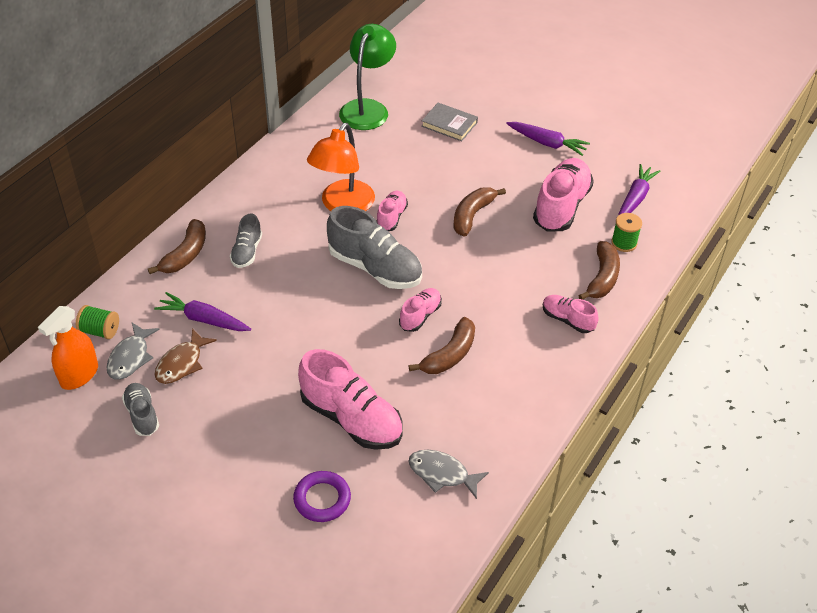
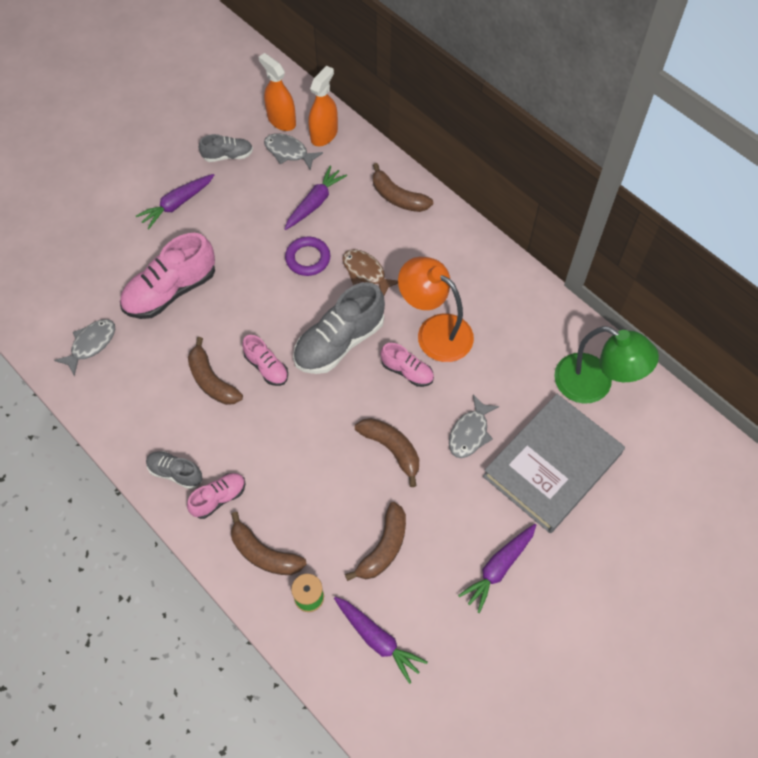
camera: 105 degrees right, 15 degrees up
green spool [76,305,119,339] -> orange spray bottle [308,66,338,146]
brown fish [155,328,217,384] -> brown fish moved to [342,249,398,295]
grey shoe [230,214,262,268] -> grey shoe moved to [146,451,203,489]
purple ring [293,471,351,522] -> purple ring moved to [285,237,330,276]
grey book [421,103,478,141] -> grey book [483,394,625,533], size x2.06
pink shoe [533,158,594,232] -> brown banana [345,502,406,581]
none -> purple carrot [136,174,214,229]
none -> grey fish [449,395,499,458]

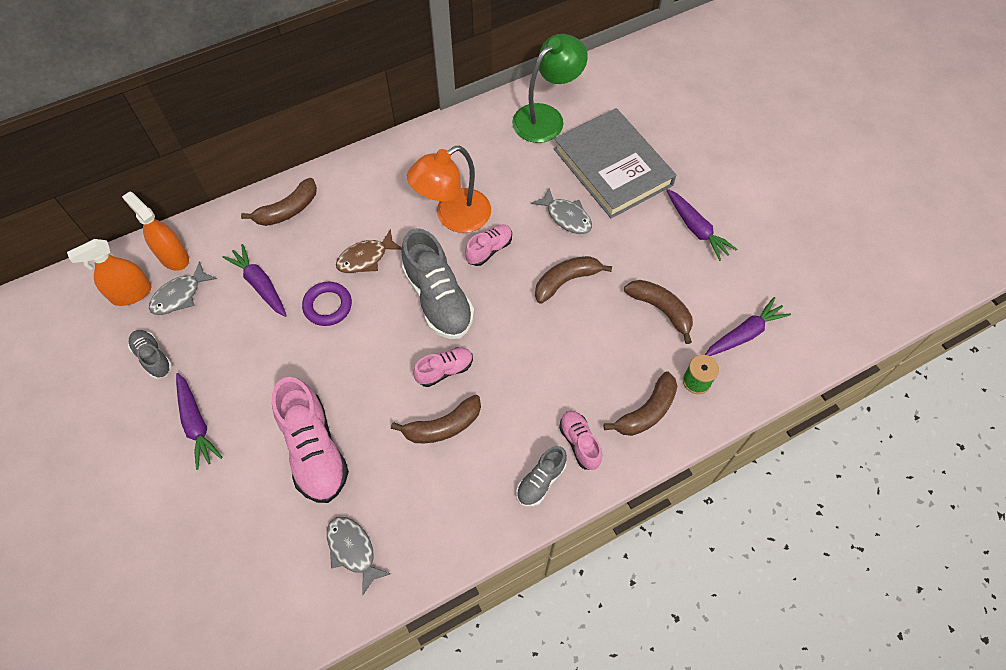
camera: 75 degrees left, 0 degrees up
grey shoe [199,134,253,162] -> grey shoe turned 45 degrees counterclockwise [128,330,172,379]

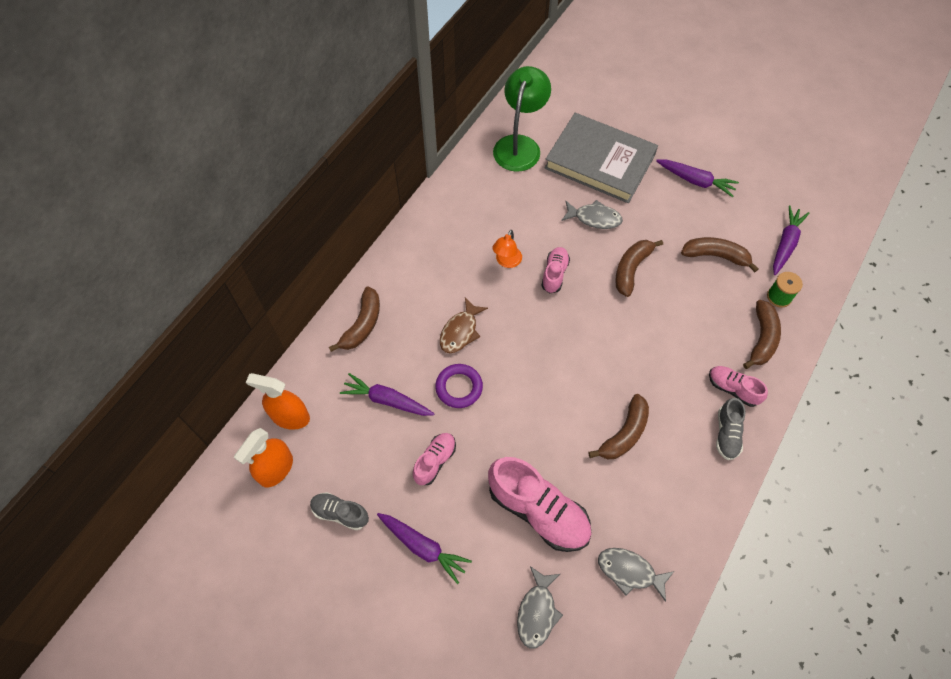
camera: 30 degrees left, 0 degrees up
grey fish [149,261,217,315] -> grey fish moved to [517,566,563,649]
grey shoe [401,228,474,339] -> none
orange lamp [407,146,491,233] -> orange lamp [492,230,522,268], size x0.51
pink shoe [413,347,473,387] -> pink shoe moved to [413,433,456,485]

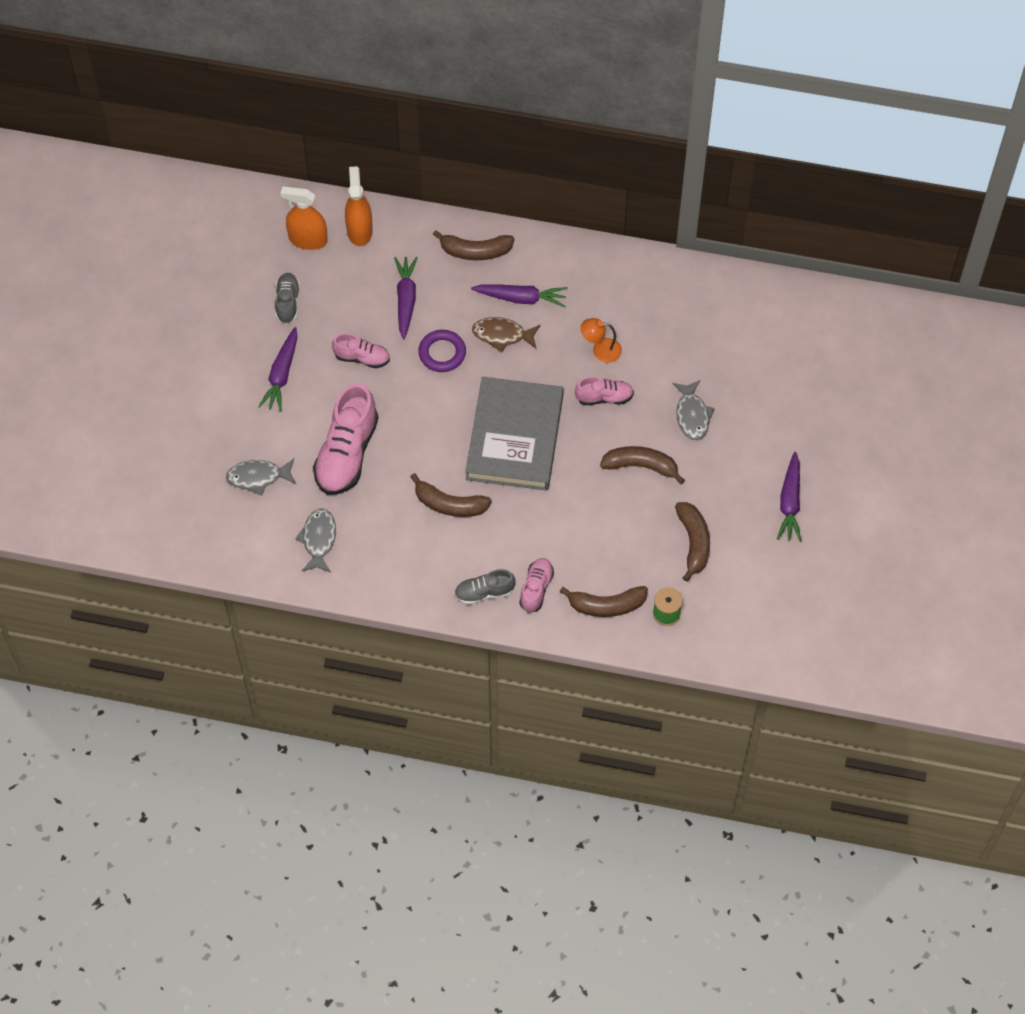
camera: 70 degrees right, 0 degrees up
green lamp [493,66,551,172] -> none
grey book [544,113,658,203] -> grey book moved to [465,377,563,491]
purple carrot [773,205,809,275] -> purple carrot moved to [471,284,567,307]

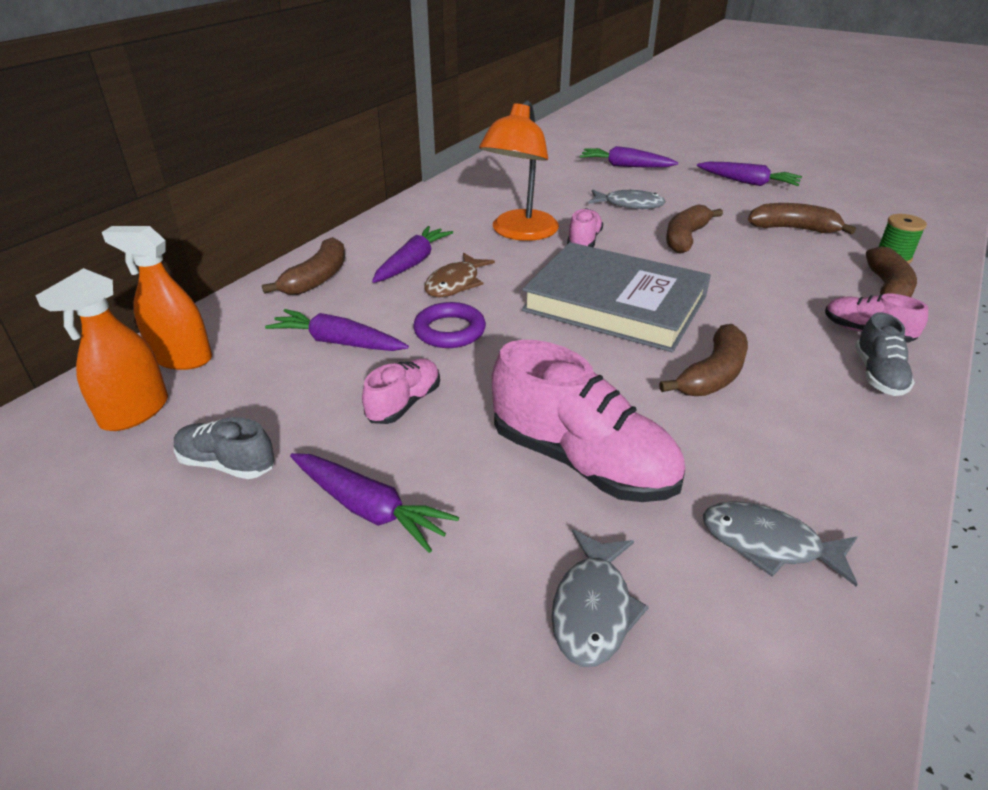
camera: 70 degrees left, 25 degrees down
orange lamp [580,318,622,363] -> orange lamp [479,101,559,241], size x1.96
none -> purple carrot [580,146,678,168]

